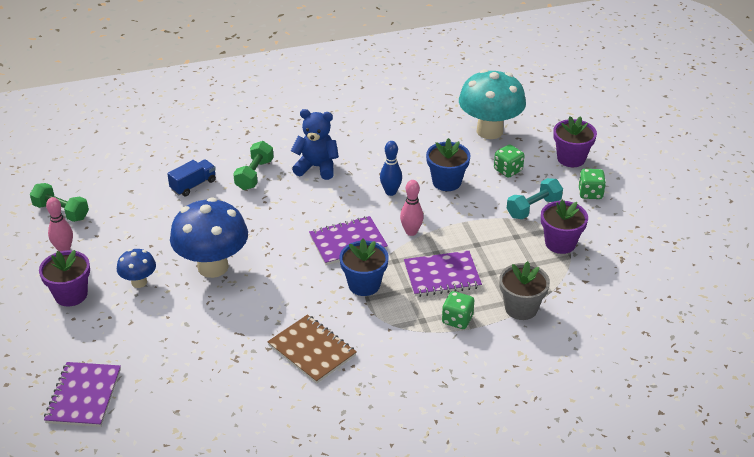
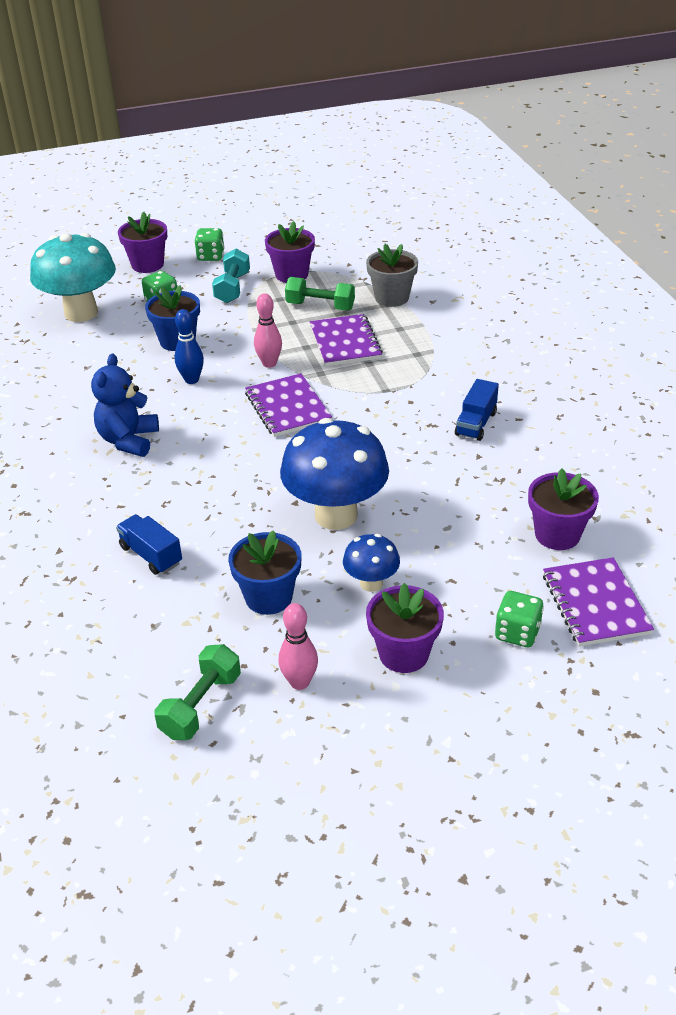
camera: 90 degrees left, 0 degrees up
purple notebook [44,362,121,427] -> purple notebook turned 75 degrees clockwise [543,557,654,646]
green dumbbell [233,141,274,190] -> green dumbbell moved to [285,277,355,310]
brown notebook [267,314,357,384] -> blue truck [455,379,499,441]
blue flower pot [340,238,389,296] -> blue flower pot moved to [228,530,302,615]
green dice [442,291,474,329] -> green dice moved to [495,591,544,647]
turquoise dumbbell [507,178,563,219] -> turquoise dumbbell turned 45 degrees clockwise [212,249,250,303]
none -> purple flower pot [528,468,599,550]

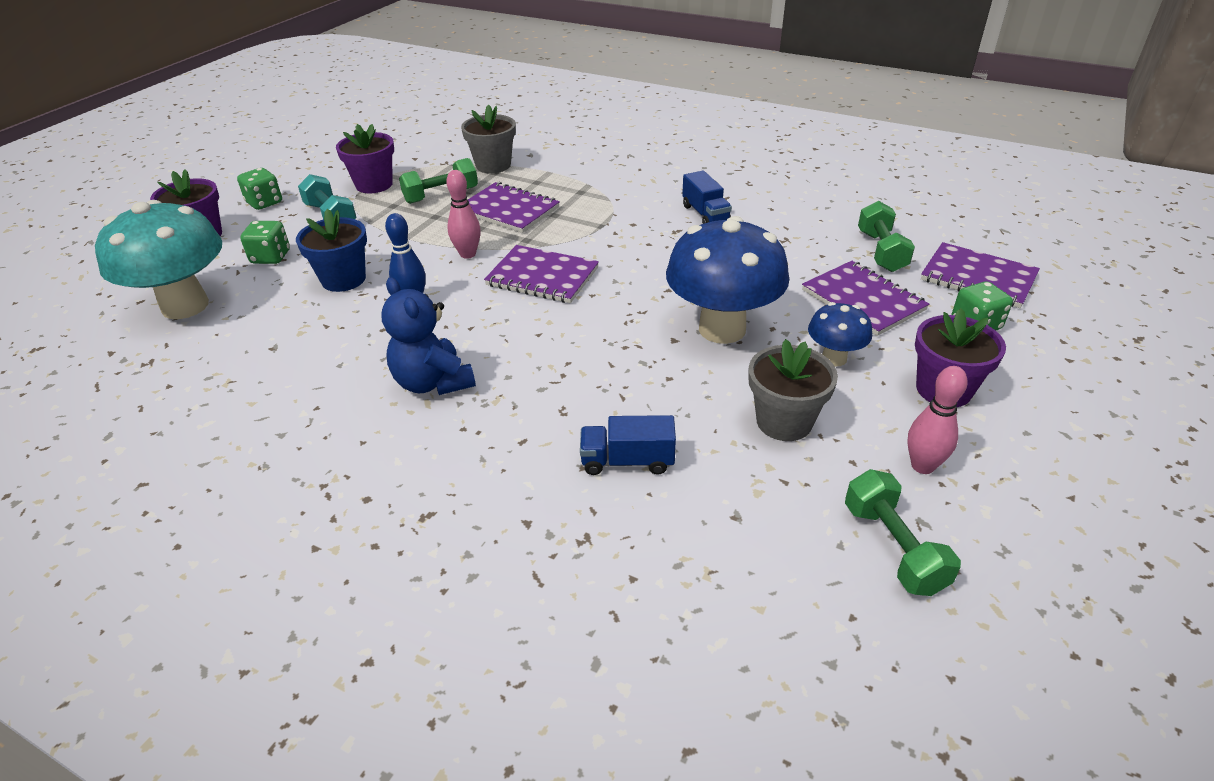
camera: 45 degrees left, 0 degrees up
blue flower pot [228,530,302,615] -> grey flower pot [748,339,838,441]
purple flower pot [528,468,599,550] -> green dumbbell [858,201,915,272]
none -> purple notebook [802,261,929,336]

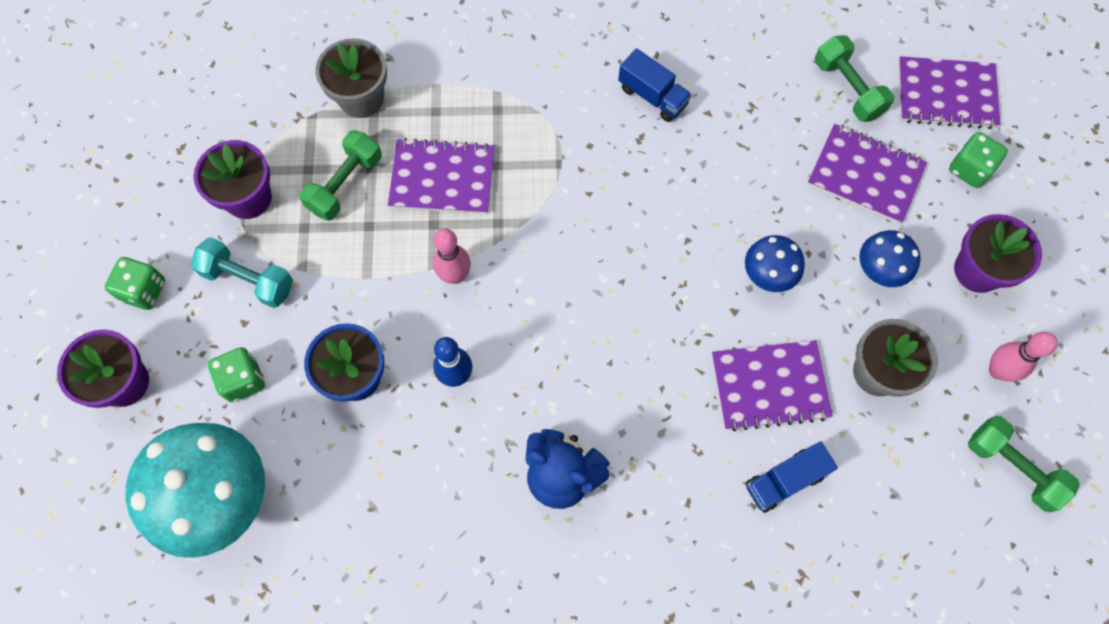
camera: 30 degrees left, 30 degrees up
purple notebook [484,245,599,303] -> purple notebook moved to [712,340,833,431]
blue mushroom [666,216,789,344] -> blue mushroom [745,235,805,292], size x0.50

